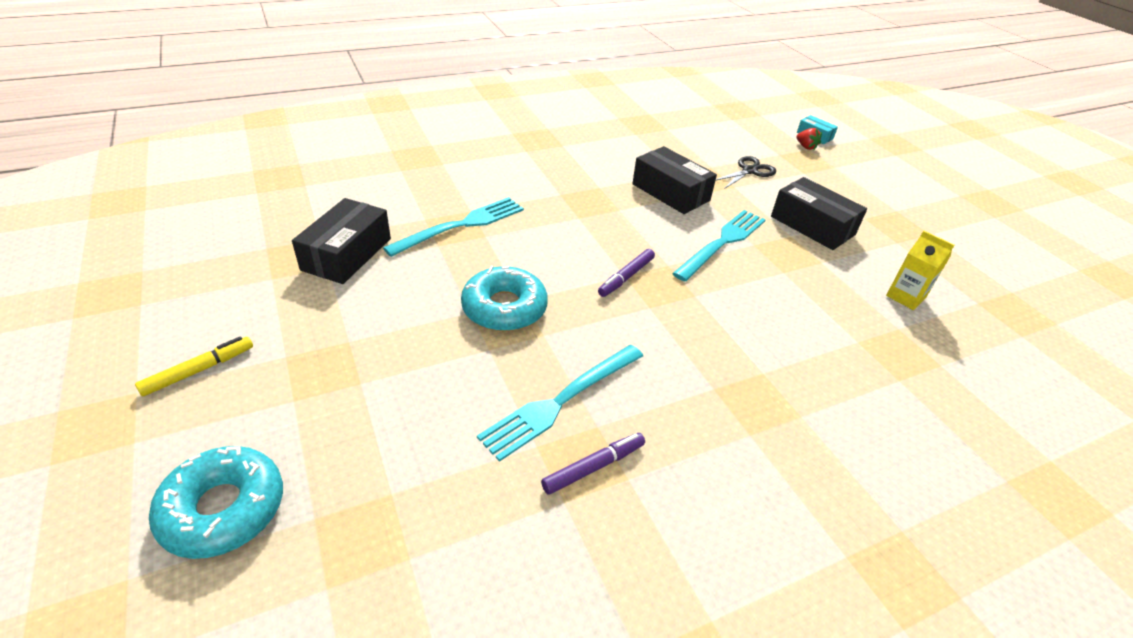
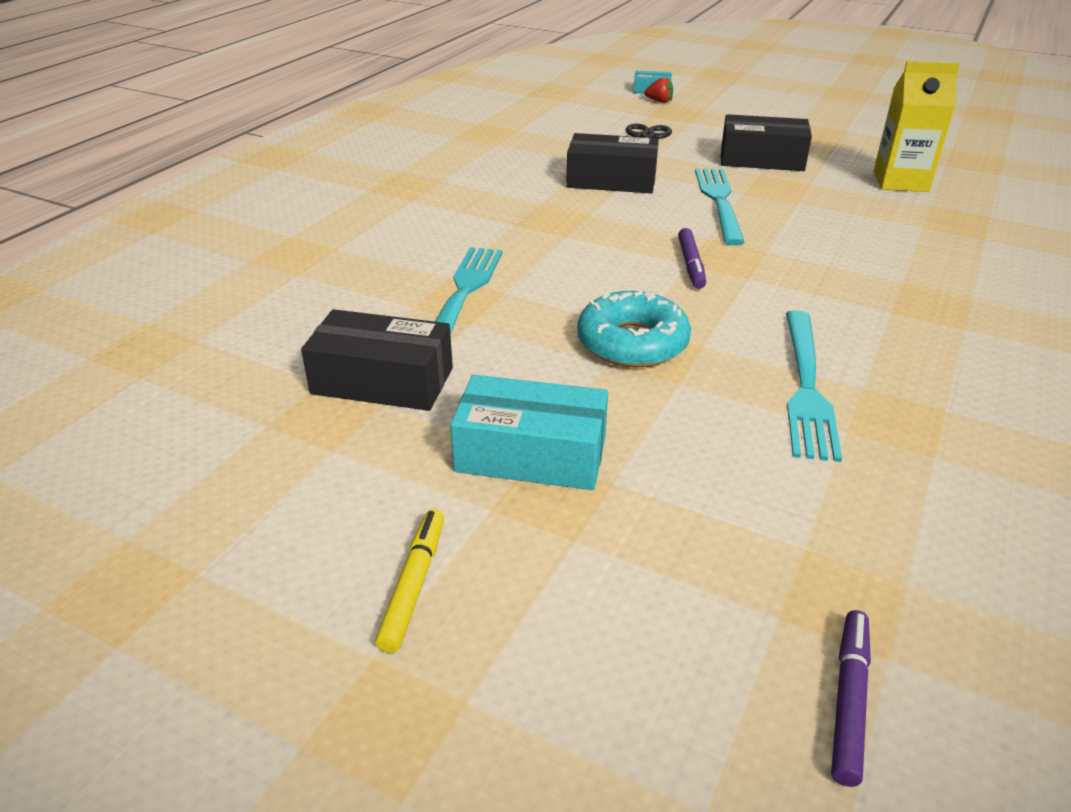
camera: 35 degrees left, 5 degrees down
turquoise donut [149,446,283,559] -> none
black box [292,198,391,284] -> black box turned 60 degrees counterclockwise [301,309,453,411]
purple marker [541,433,645,494] -> purple marker moved to [831,610,871,787]
yellow carton [886,231,954,310] -> yellow carton [873,61,960,192], size x1.53
none -> turquoise box [450,375,608,490]

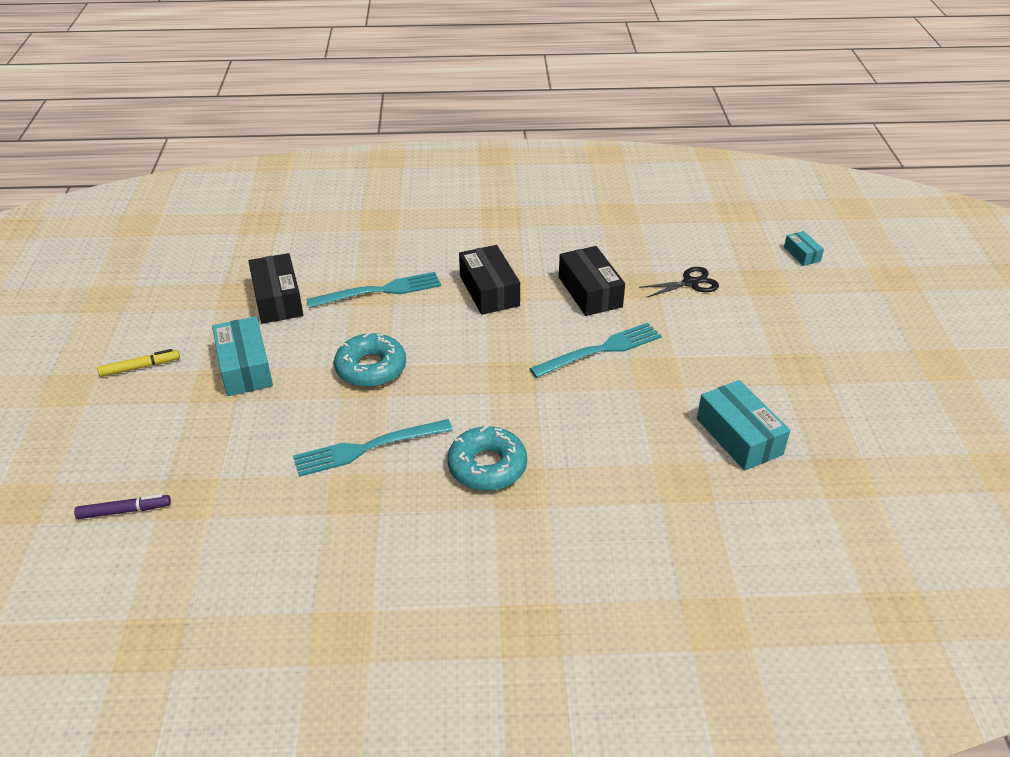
camera: 60 degrees right, 5 degrees up
red strawberry [645,77,673,103] -> none
purple marker [678,228,706,289] -> none
black box [721,114,812,171] -> black box moved to [459,245,520,315]
yellow carton [873,61,960,192] -> turquoise box [697,380,790,471]
none -> turquoise donut [447,424,527,491]

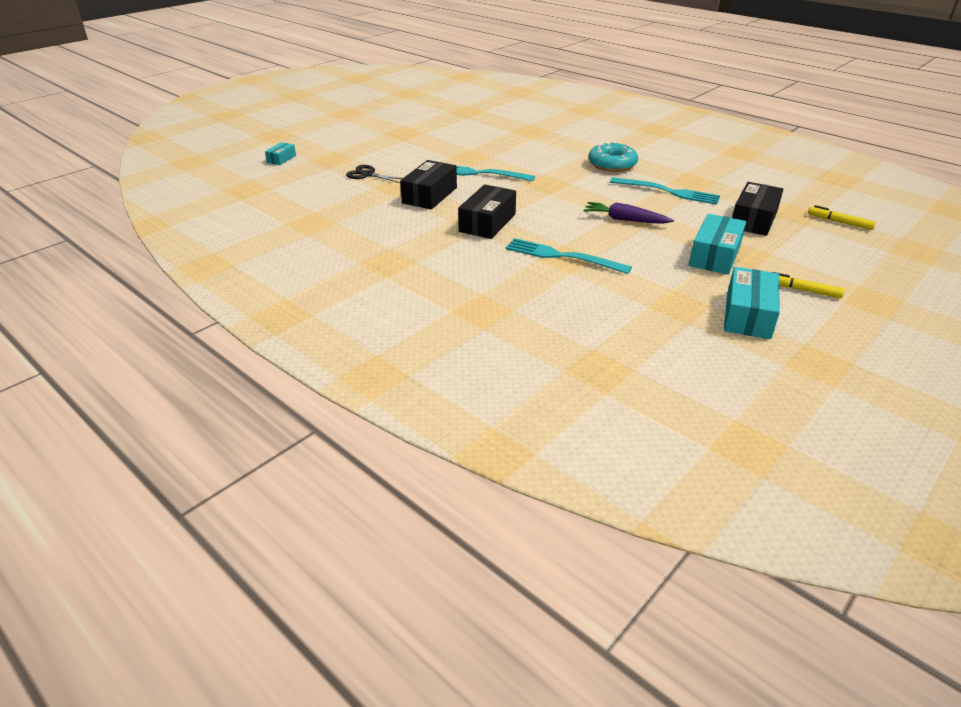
camera: 135 degrees left, 5 degrees down
purple marker [74,494,171,519] -> yellow marker [808,205,876,230]
black box [248,253,303,324] -> black box moved to [732,182,784,236]
turquoise donut [334,331,406,387] -> purple carrot [583,202,674,224]
turquoise box [697,380,790,471] -> turquoise box moved to [724,267,780,339]

